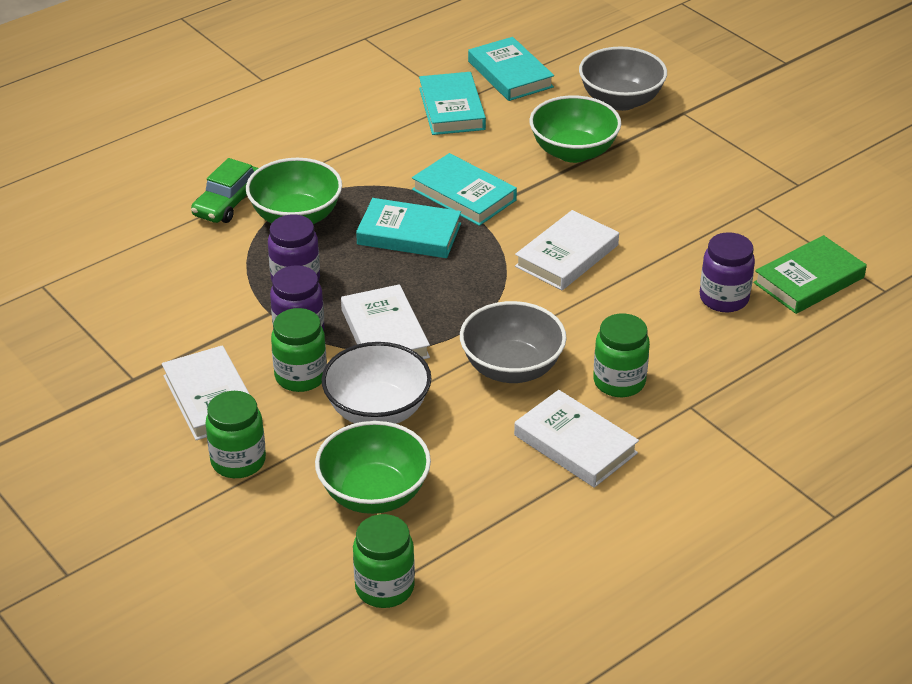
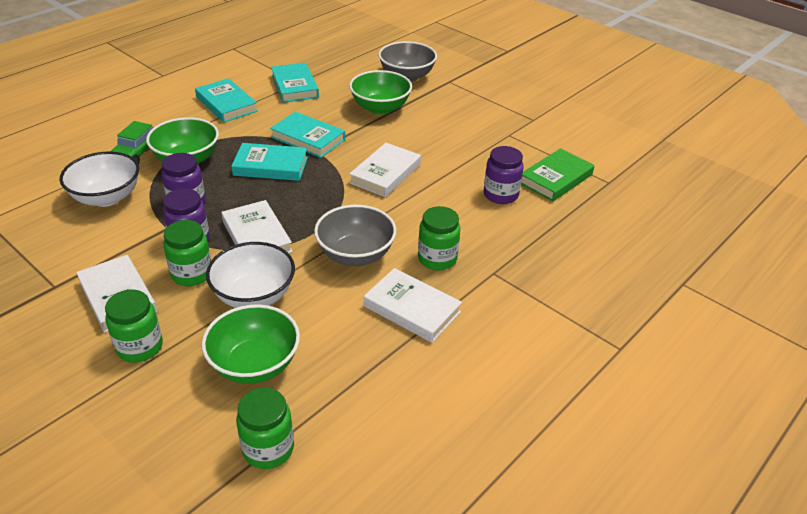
camera: 10 degrees left, 0 degrees up
turquoise book [468,37,554,101] -> turquoise book moved to [195,78,258,123]
none -> white bowl [60,151,139,207]

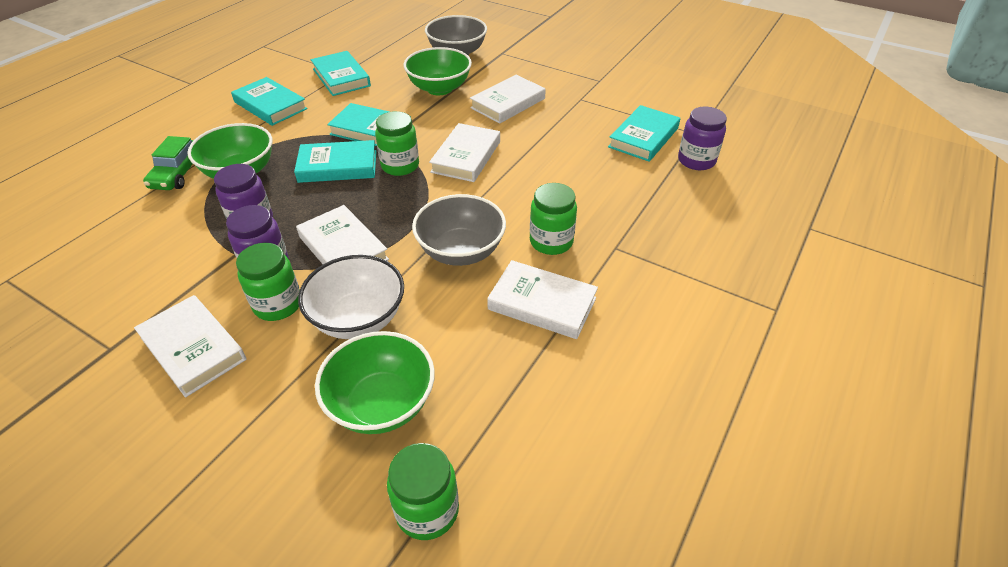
camera: 10 degrees left, 5 degrees up
white bowl [60,151,139,207] -> none
green jar [105,290,163,363] -> green jar moved to [375,111,419,176]
purple jar [484,146,524,204] -> purple jar moved to [678,107,727,170]
green book [521,148,594,202] -> turquoise book [608,105,680,162]
none -> white book [470,75,546,124]

